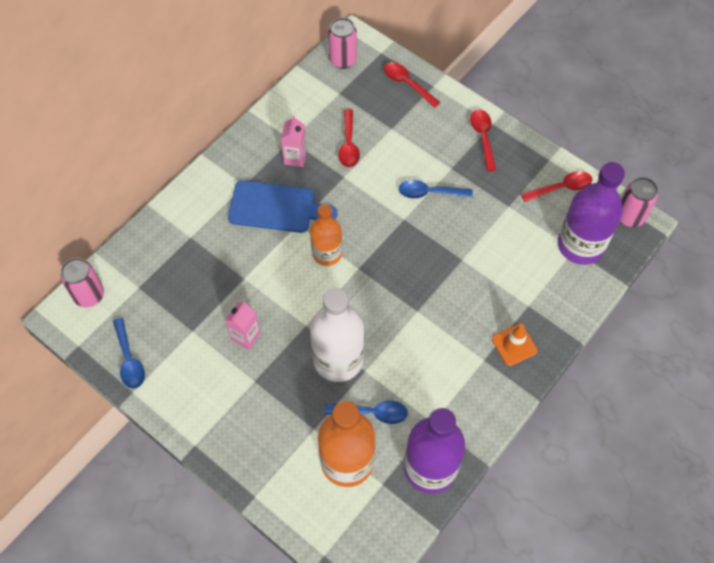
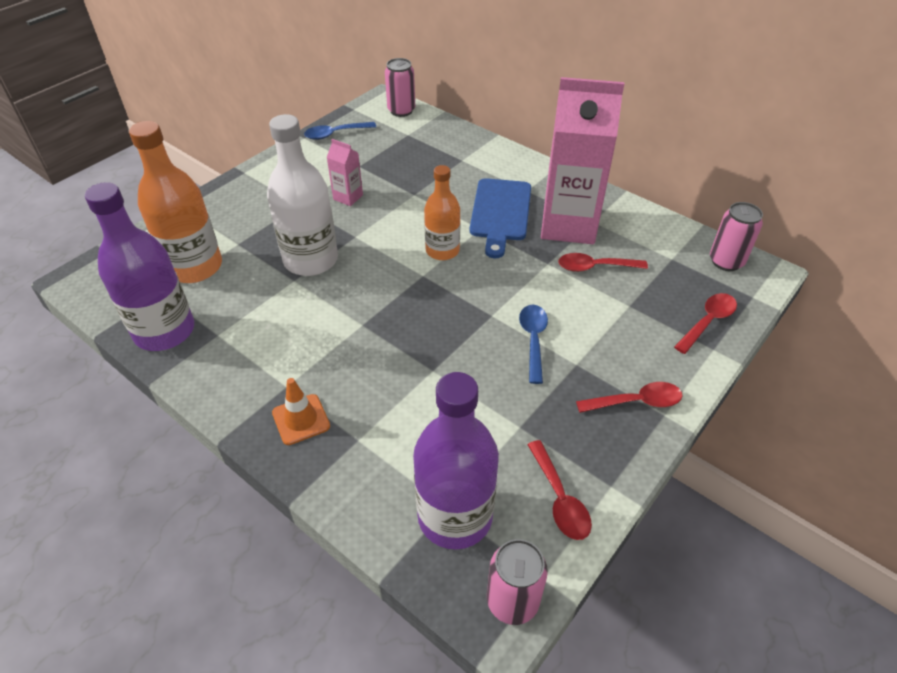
camera: 90 degrees right, 15 degrees down
pink carton [281,115,307,167] -> pink carton [541,77,625,244], size x2.33
blue spoon [324,400,408,424] -> none

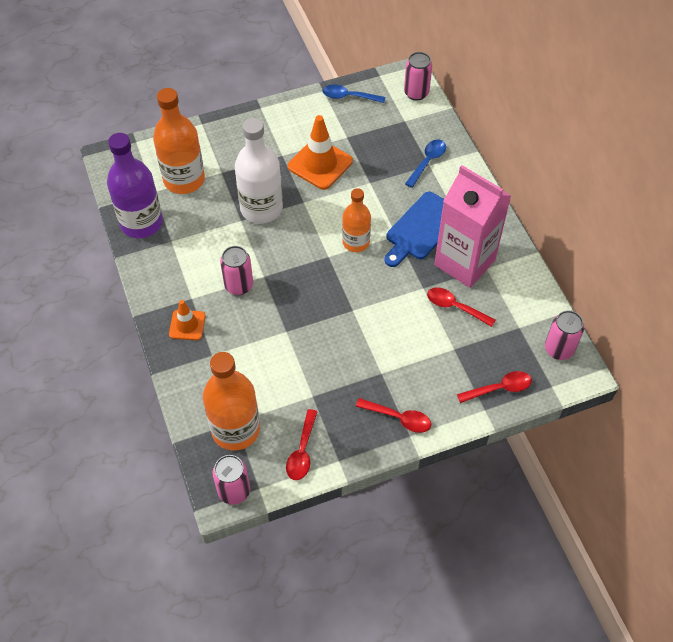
camera: 30 degrees right, 10 degrees up
pink carton [327,139,363,206] -> orange traffic cone [288,115,353,190]
purple bottle [413,372,499,550] -> orange bottle [203,352,260,451]
blue spoon [519,305,548,384] -> blue spoon moved to [405,140,446,188]
none -> pink can [220,246,253,295]

